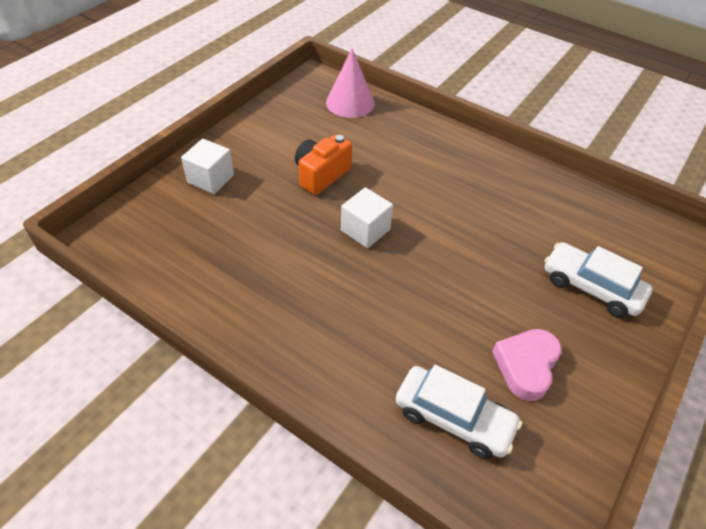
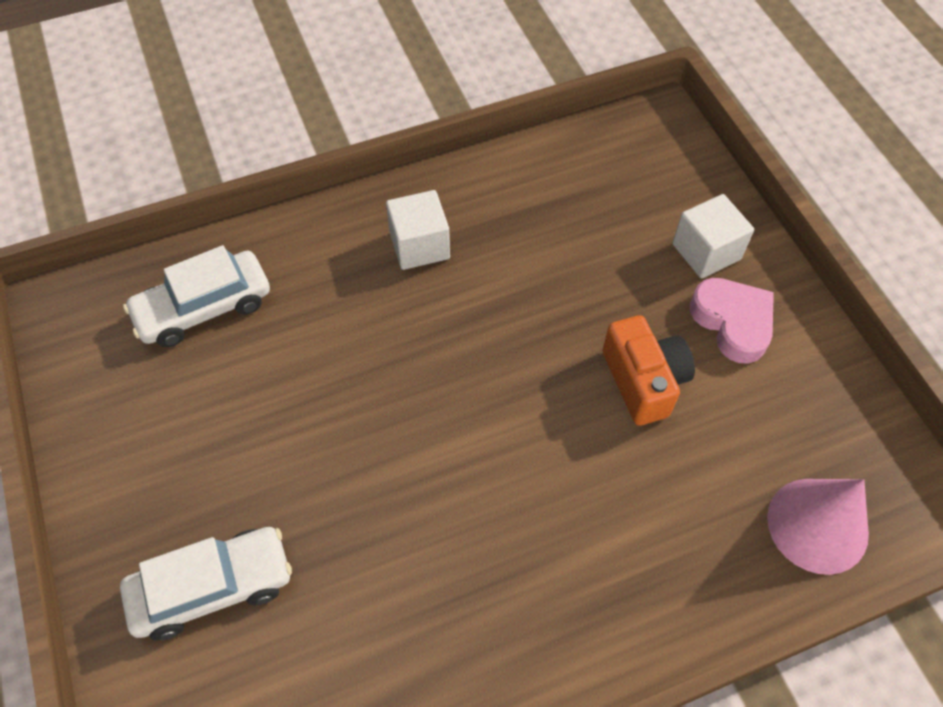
camera: 125 degrees right, 10 degrees up
white cube [341,187,393,248] -> white cube moved to [386,190,450,270]
pink heart [492,329,562,401] -> pink heart moved to [690,278,774,364]

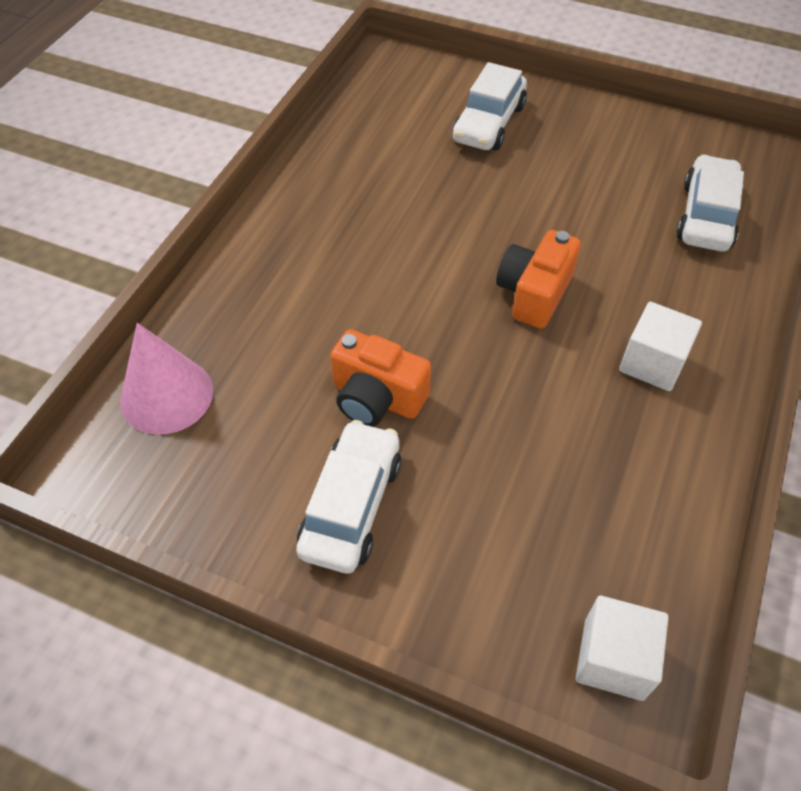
camera: 135 degrees right, 5 degrees down
white cube [672,194,754,278] -> white cube moved to [576,596,669,701]
pink heart [690,278,774,364] -> white car [296,420,401,573]
none -> orange camera [496,230,581,329]

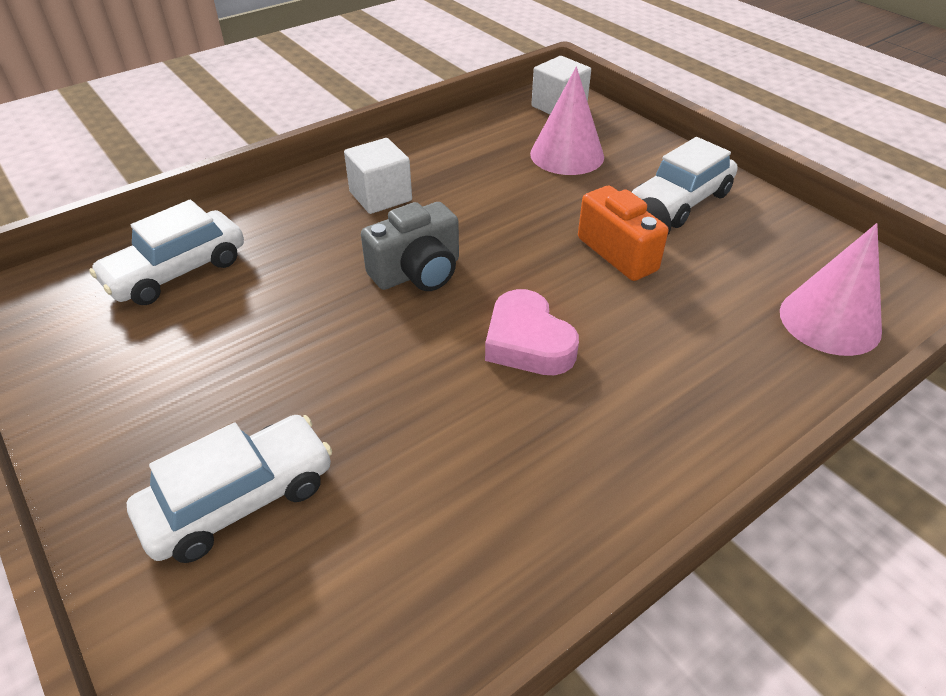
camera: 150 degrees left, 10 degrees down
orange camera [496,230,581,329] -> grey camera [361,202,459,291]
none -> pink heart [485,289,579,375]
none -> pink cone [530,67,604,175]

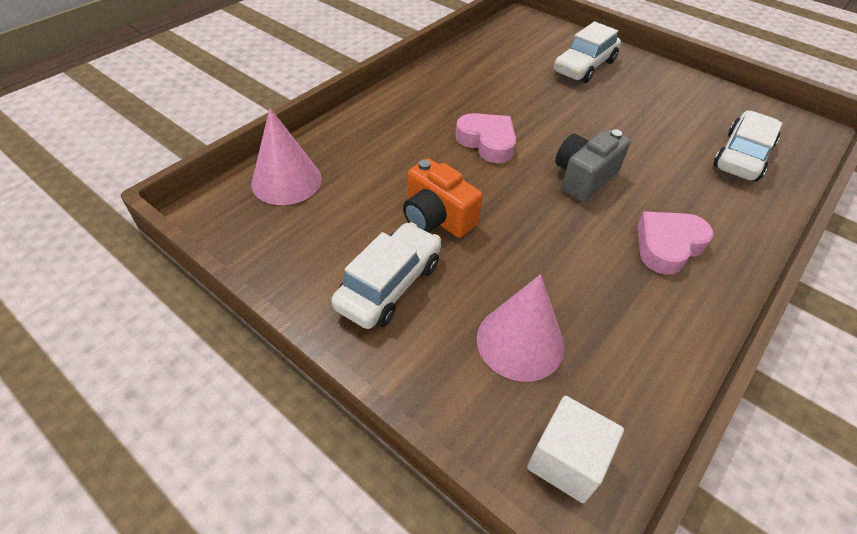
camera: 165 degrees right, 5 degrees up
white cube [344,138,412,214] -> pink heart [637,212,713,274]

